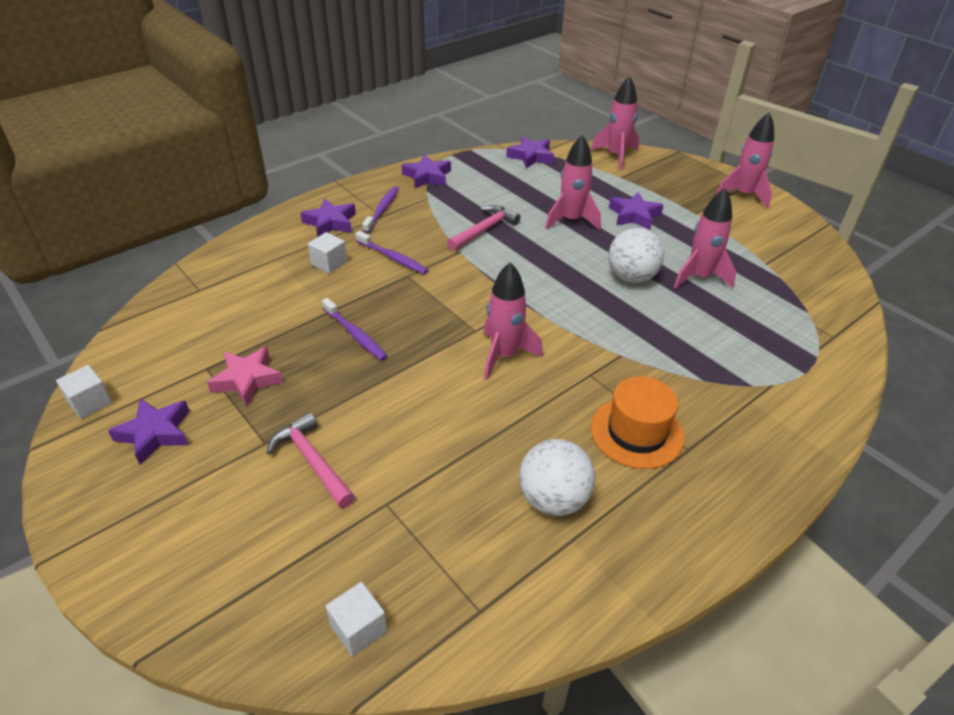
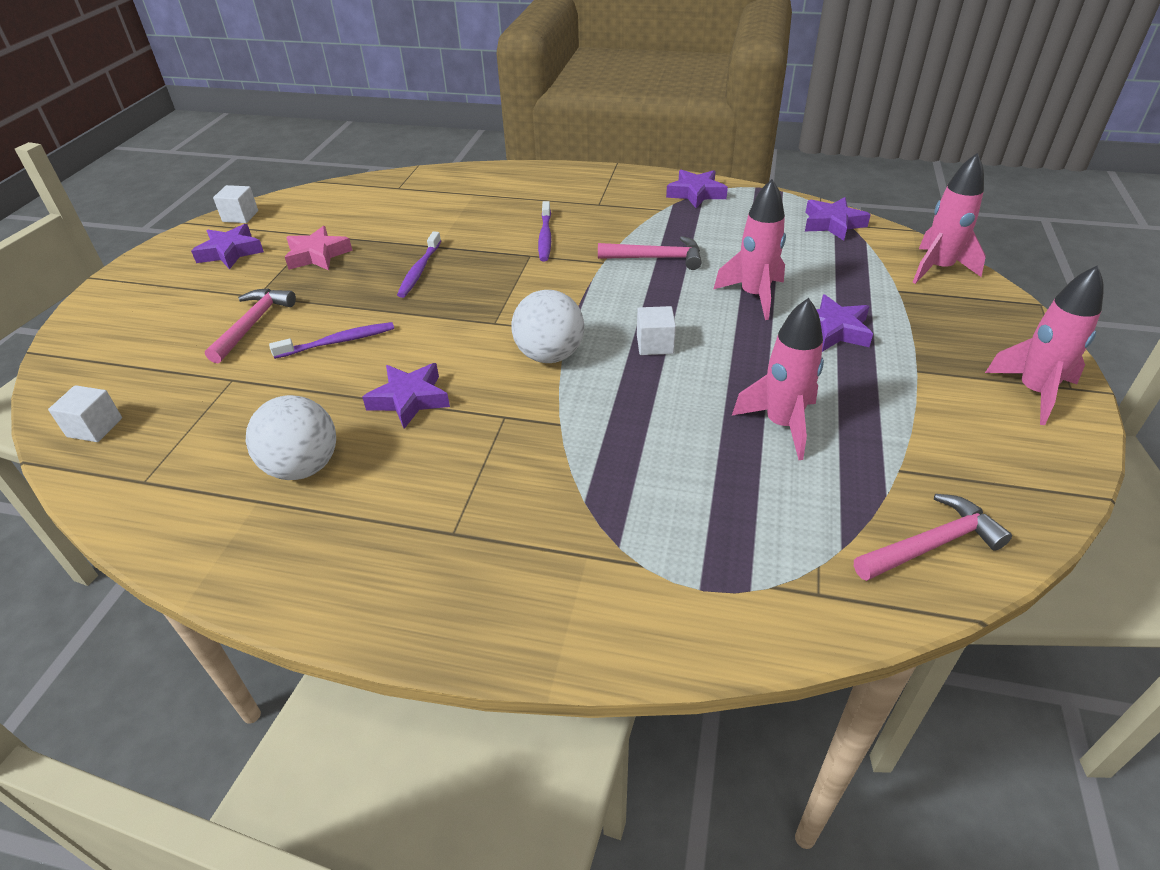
camera: 55 degrees right, 0 degrees up
purple star [300,198,356,237] -> purple star moved to [362,363,450,429]
white cube [308,232,347,274] -> white cube moved to [637,306,676,355]
purple toothbrush [362,186,399,233] -> purple toothbrush moved to [269,322,394,359]
pink rocket [484,262,543,380] -> none
orange hat [591,376,684,469] -> none
white ball [608,228,664,283] -> white ball moved to [511,290,584,363]
none -> pink hammer [854,494,1012,581]

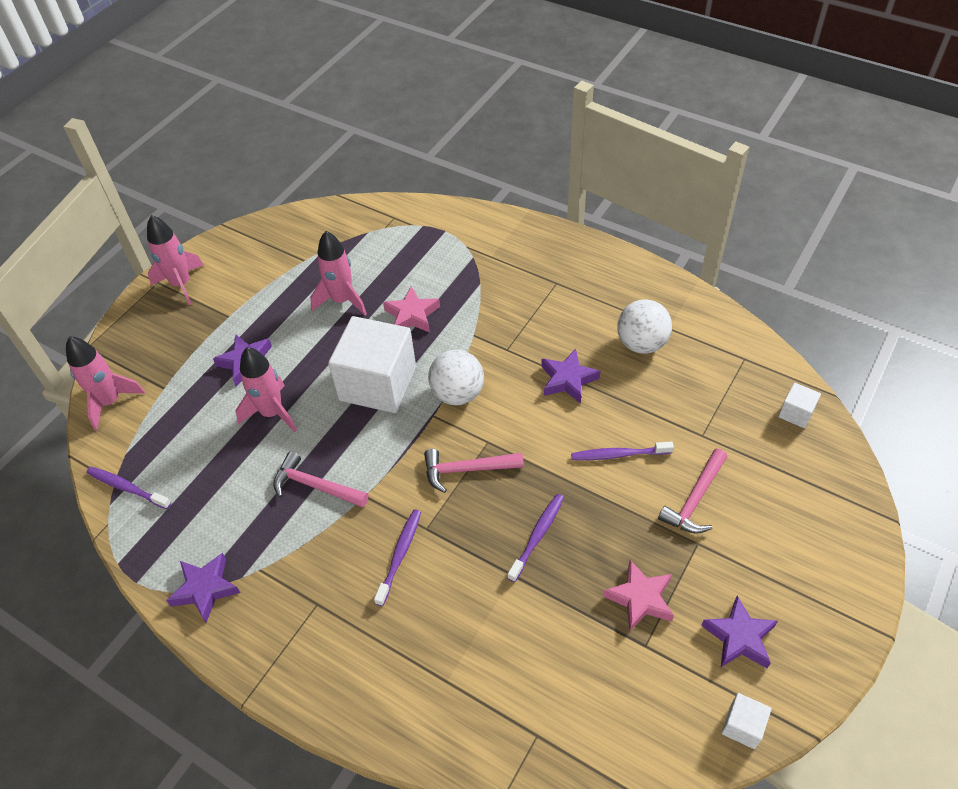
camera: 160 degrees left, 10 degrees up
white cube [637,306,676,355] -> white cube [328,316,416,413], size x2.34
purple star [805,197,871,241] -> purple toothbrush [87,467,171,509]
pink hammer [854,494,1012,581] -> pink hammer moved to [424,449,524,493]
none -> pink star [383,286,440,333]

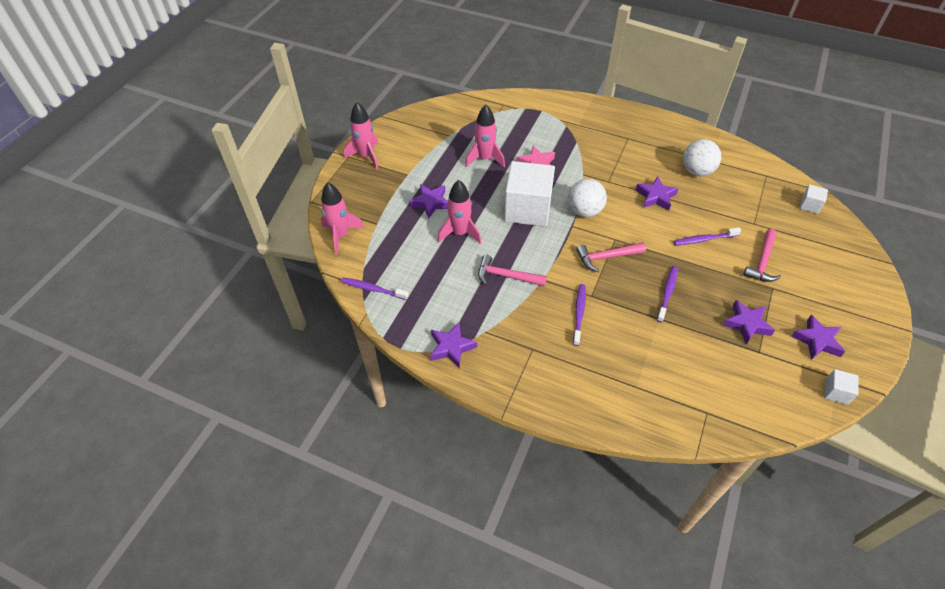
camera: 10 degrees left, 0 degrees up
pink star [603,560,674,632] -> purple star [722,300,775,345]

